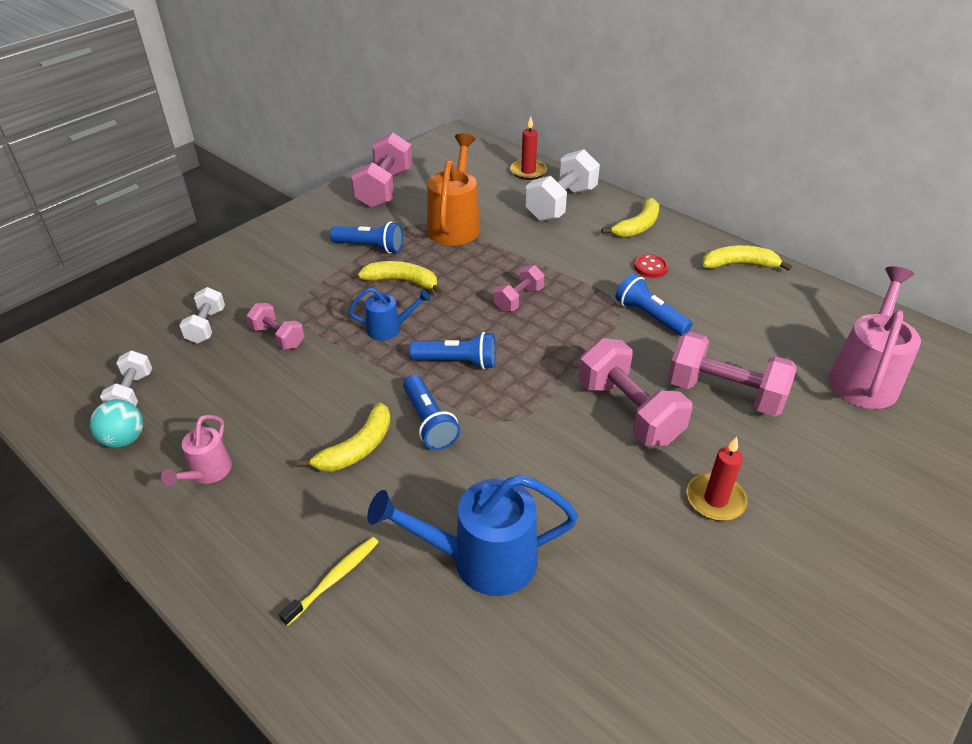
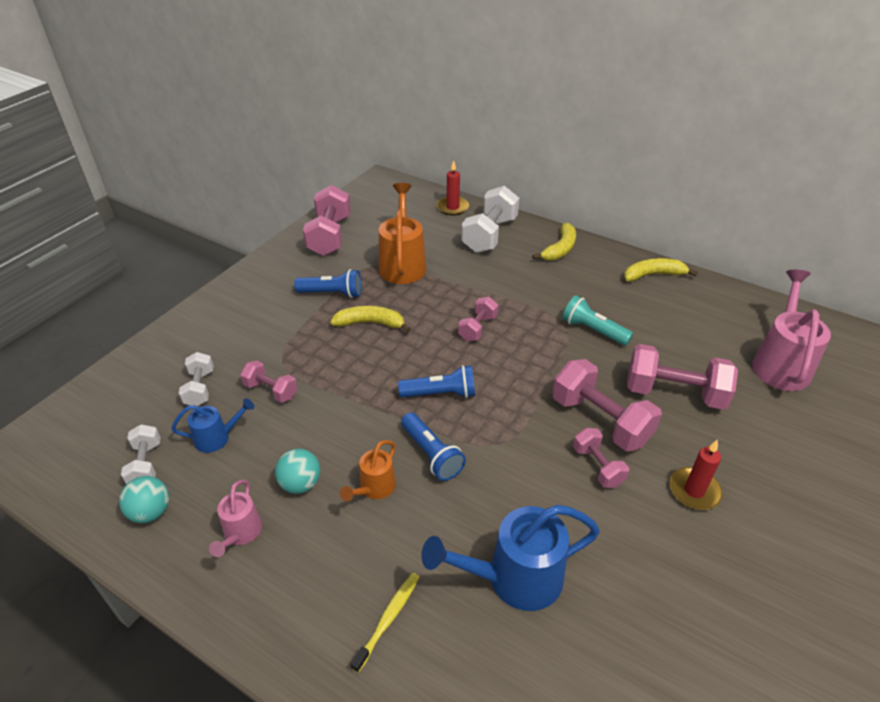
camera: 10 degrees left, 0 degrees up
yellow banana [297,403,391,472] -> orange watering can [340,440,396,502]
blue watering can [348,288,431,340] -> blue watering can moved to [171,398,254,453]
blue flashlight [615,273,692,336] -> turquoise flashlight [562,295,633,346]
red button [634,254,669,278] -> none
none -> turquoise ball [275,449,320,494]
none -> pink dumbbell [573,428,629,488]

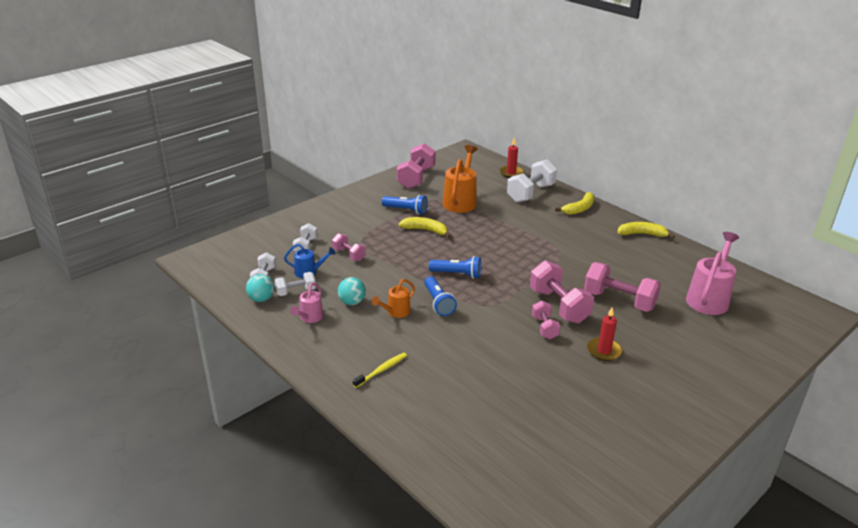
camera: 15 degrees right, 10 degrees down
blue watering can [421,505,600,611] -> none
pink dumbbell [458,297,498,341] -> none
turquoise flashlight [562,295,633,346] -> none
none -> white dumbbell [275,272,316,296]

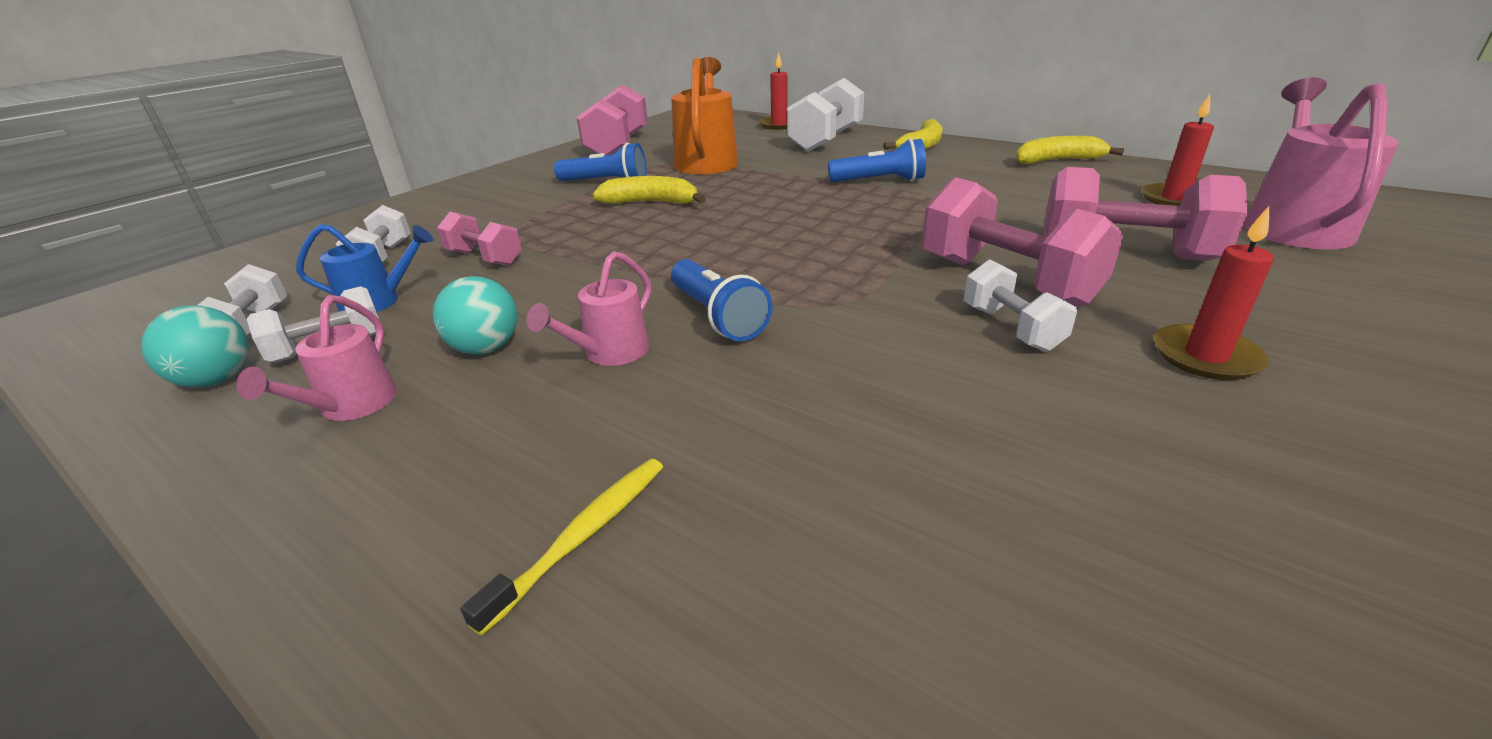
camera: 10 degrees left, 0 degrees up
orange watering can [372,279,415,318] -> pink watering can [526,251,651,366]
blue flashlight [429,256,481,279] -> blue flashlight moved to [828,139,926,182]
pink dumbbell [532,301,561,339] -> white dumbbell [964,259,1077,352]
none -> red candle [1142,94,1214,206]

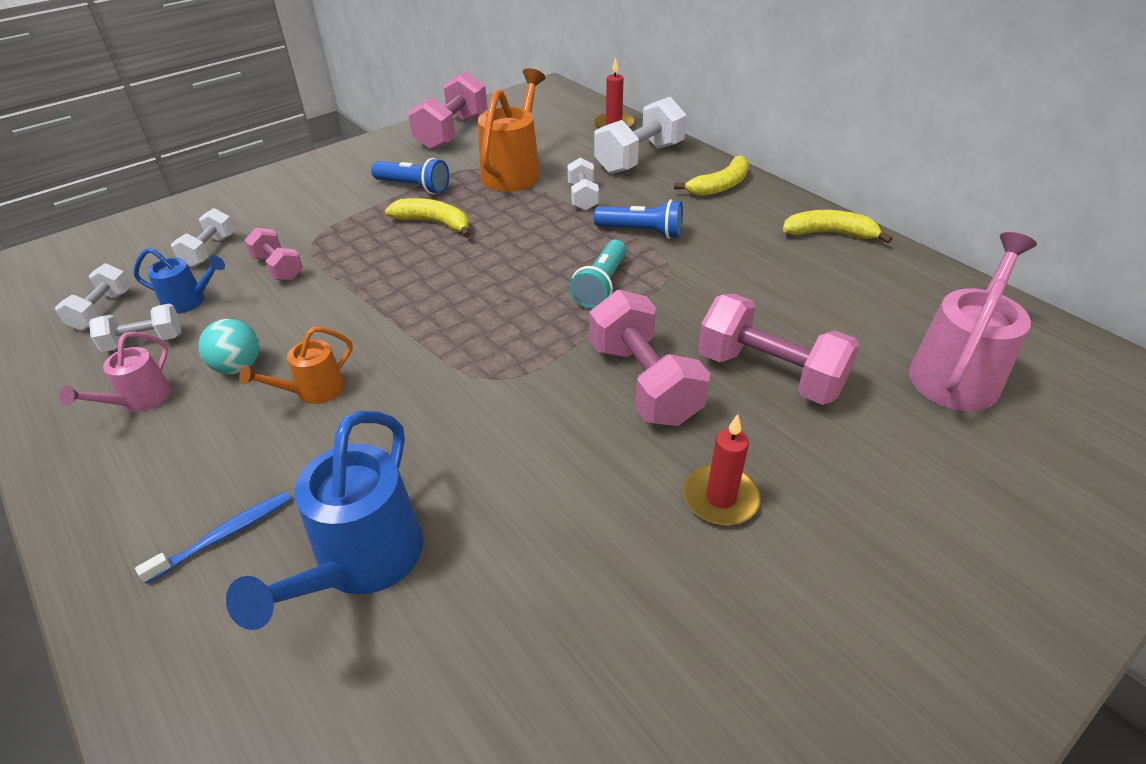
camera: 15 degrees right, 10 degrees up
turquoise ball [141,305,249,387] -> none
yellow toothbrush [460,459,663,636] -> blue toothbrush [135,492,291,584]
pink watering can [526,251,651,366] -> orange watering can [239,327,353,404]
blue flashlight [671,259,772,341] -> none
white dumbbell [964,259,1077,352] -> white dumbbell moved to [567,158,599,211]
red candle [1142,94,1214,206] -> none
none -> blue watering can [226,411,423,630]
none -> turquoise flashlight [569,240,626,309]

